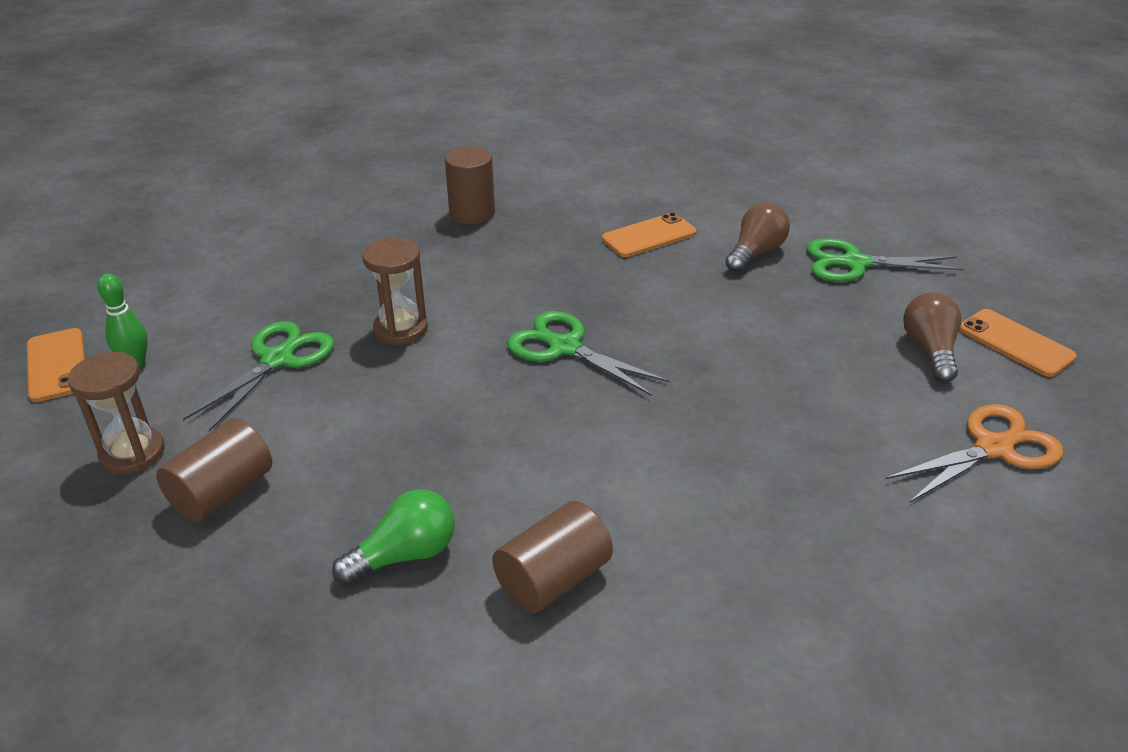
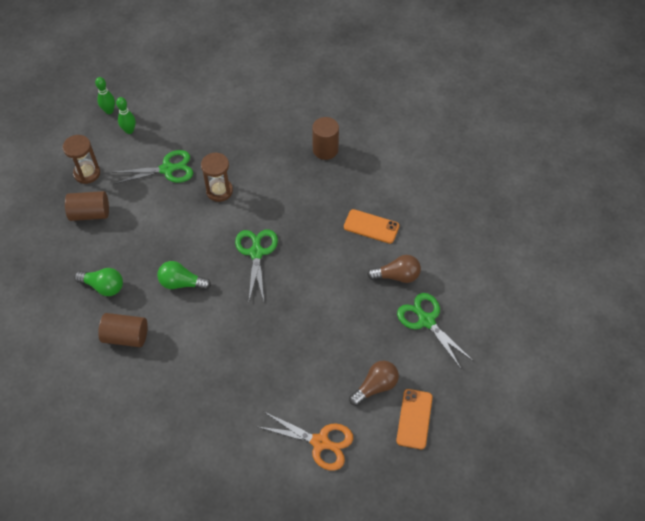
camera: 50 degrees right, 20 degrees up
orange phone [27,328,85,402] -> green bowling pin [95,77,115,114]
none -> green light bulb [157,261,211,290]

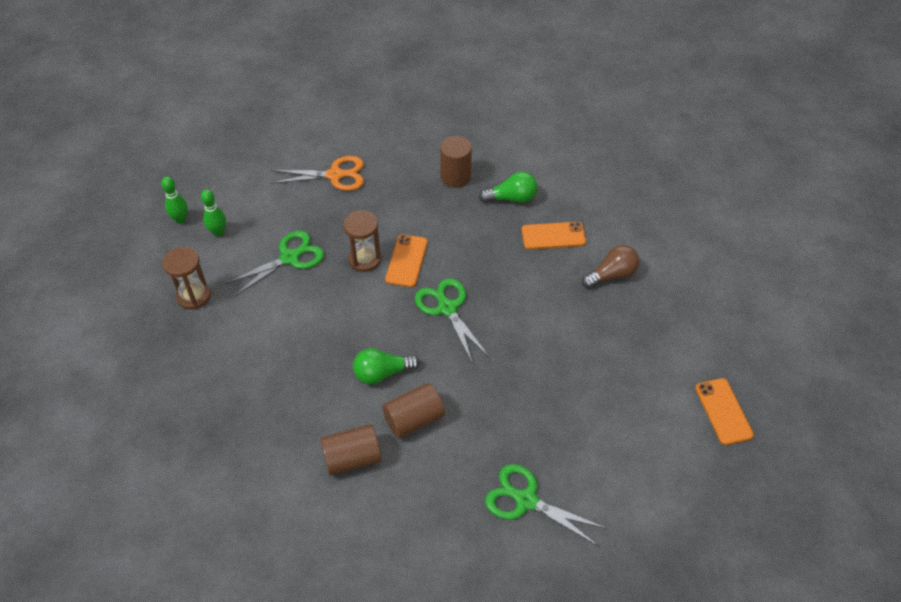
camera: 25 degrees left, 5 degrees down
brown cylinder [65,191,109,221] -> brown cylinder moved to [382,383,445,439]
green light bulb [74,268,123,296] -> green light bulb moved to [479,172,537,203]
orange scissors [258,411,353,471] -> orange scissors moved to [271,156,364,191]
brown light bulb [349,361,399,406] -> none
green scissors [397,293,473,368] -> green scissors moved to [485,464,607,546]
none -> orange phone [385,234,428,287]

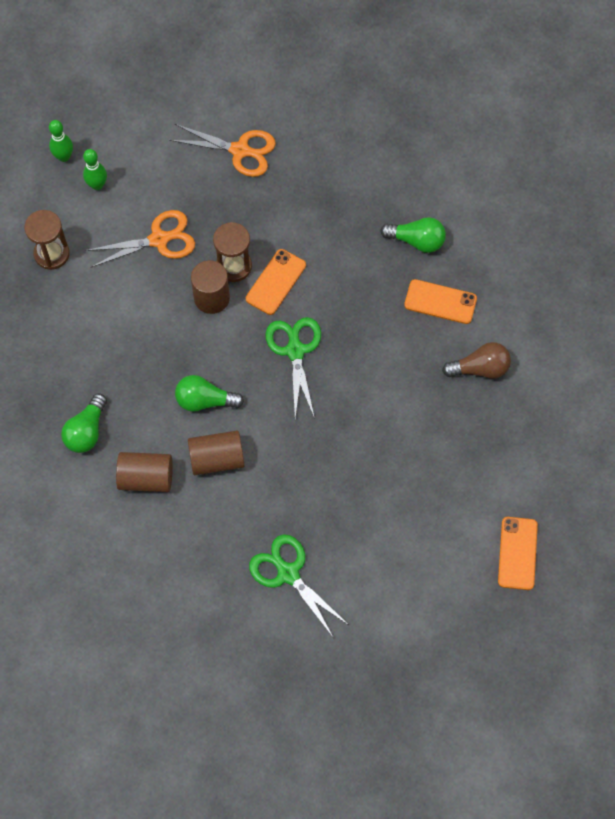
camera: 20 degrees right, 15 degrees up
green scissors [225,231,324,297] -> orange scissors [85,210,195,267]
brown cylinder [440,136,472,188] -> brown cylinder moved to [191,260,230,314]
none -> green light bulb [61,394,107,453]

